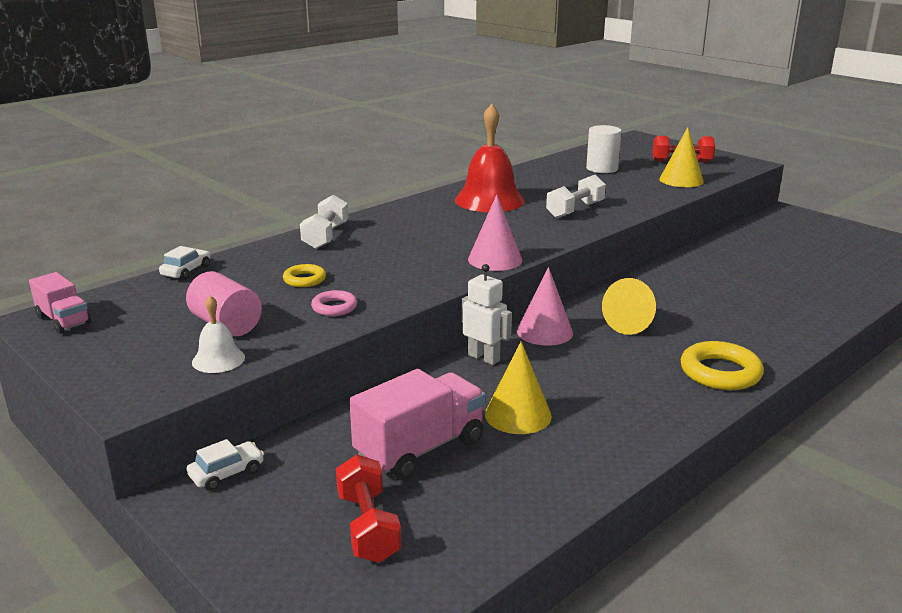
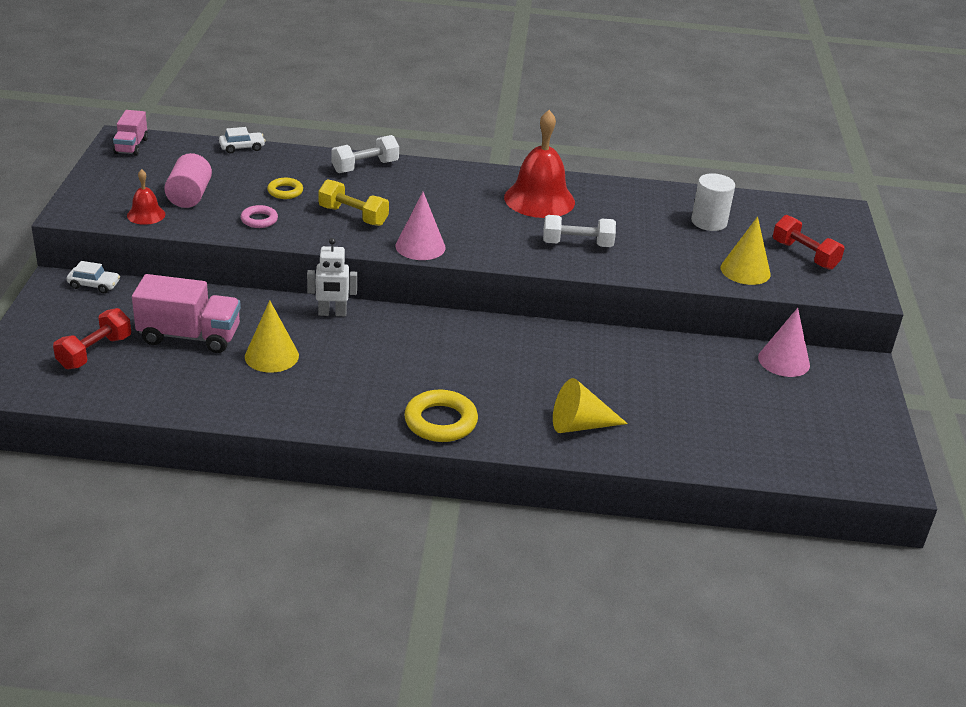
camera: 45 degrees right, 10 degrees up
white bell [192,295,245,373] -> red bell [127,169,165,225]
white robot [461,264,512,365] -> white robot turned 90 degrees clockwise [307,238,357,316]
pink cone [517,267,573,346] -> pink cone moved to [758,308,810,377]
yellow cone [602,278,656,335] -> yellow cone moved to [553,378,628,433]
none -> yellow dumbbell [319,179,389,226]

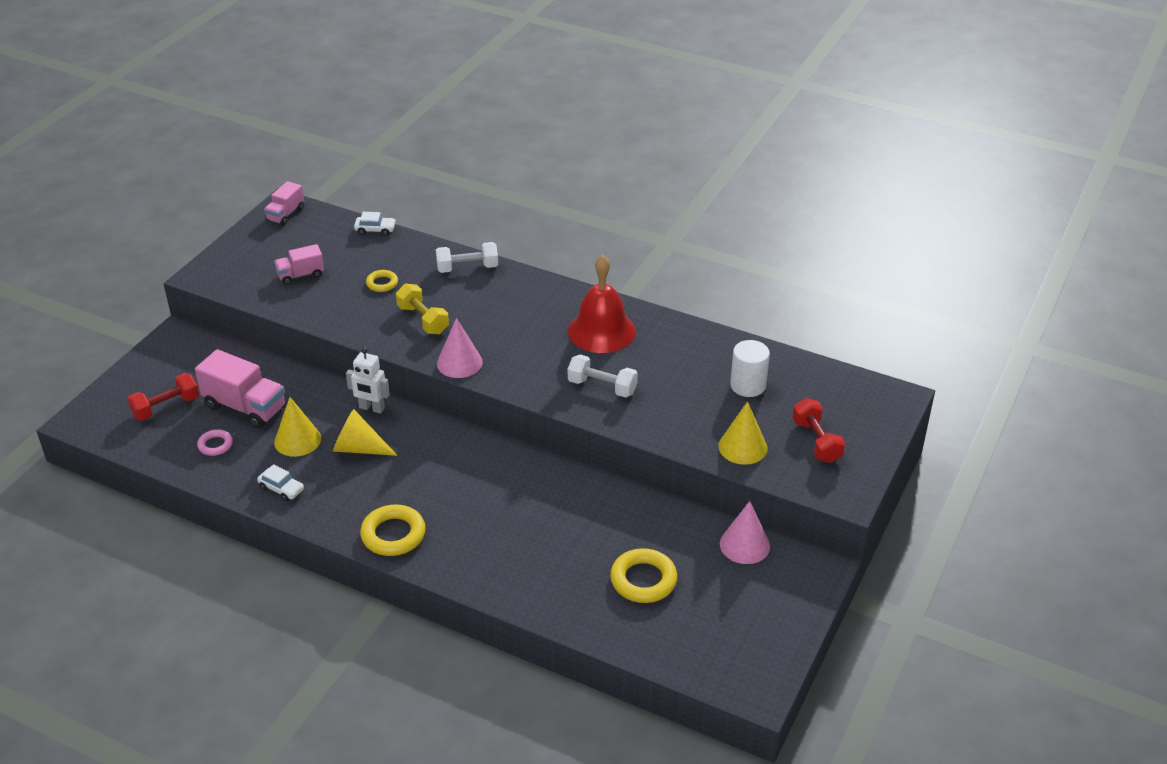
camera: 25 degrees right, 5 degrees up
white car [67,261,120,293] -> white car moved to [257,464,304,501]
red bell [127,169,165,225] -> none
pink cylinder [164,153,212,208] -> pink truck [274,244,324,285]
pink ring [241,205,278,228] -> pink ring moved to [197,429,233,456]
yellow cone [553,378,628,433] -> yellow cone moved to [333,409,398,456]
none -> yellow ring [610,548,677,603]

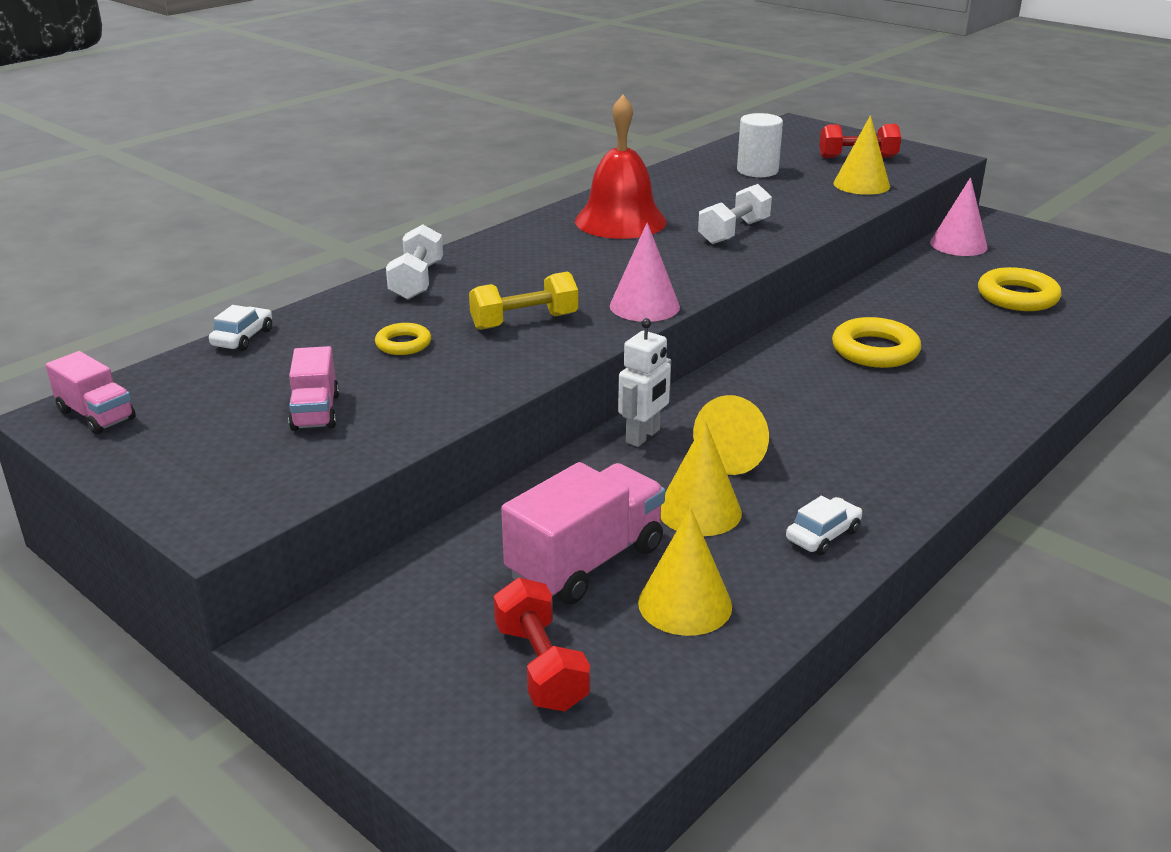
camera: 75 degrees left, 10 degrees down
pink ring [197,429,233,456] -> yellow cone [638,507,732,636]
yellow ring [360,505,426,556] -> yellow ring moved to [832,317,921,368]

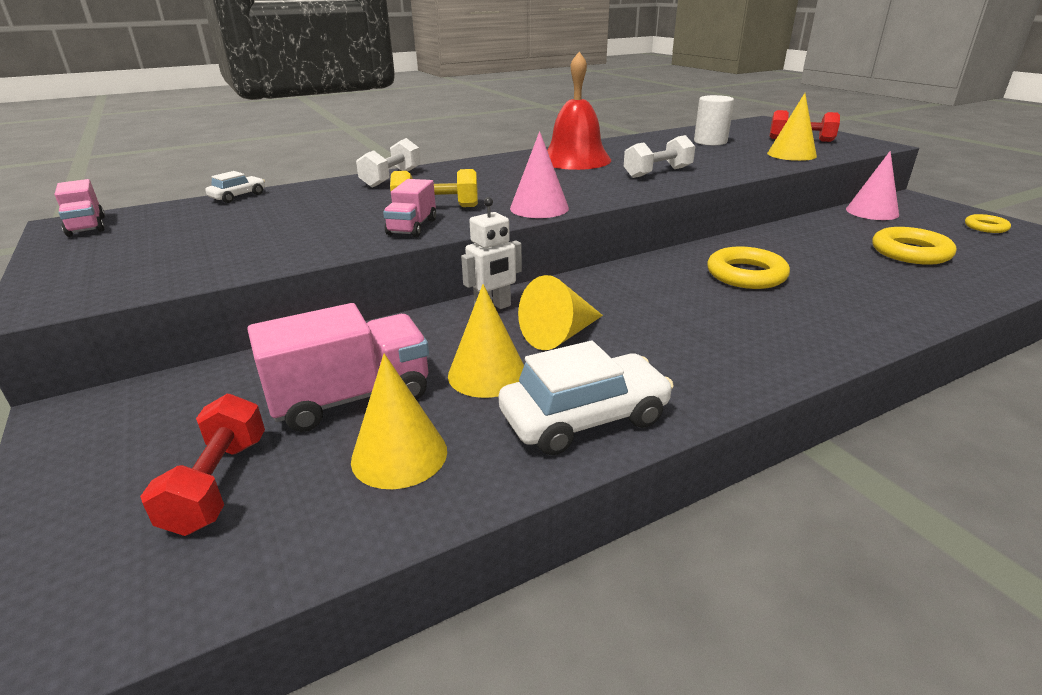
camera: 20 degrees right, 0 degrees up
pink truck [288,346,339,431] -> pink truck moved to [383,179,436,237]
yellow ring [375,323,431,355] -> yellow ring moved to [965,214,1011,233]
white car [786,496,862,555] -> white car [499,341,674,455], size x1.91

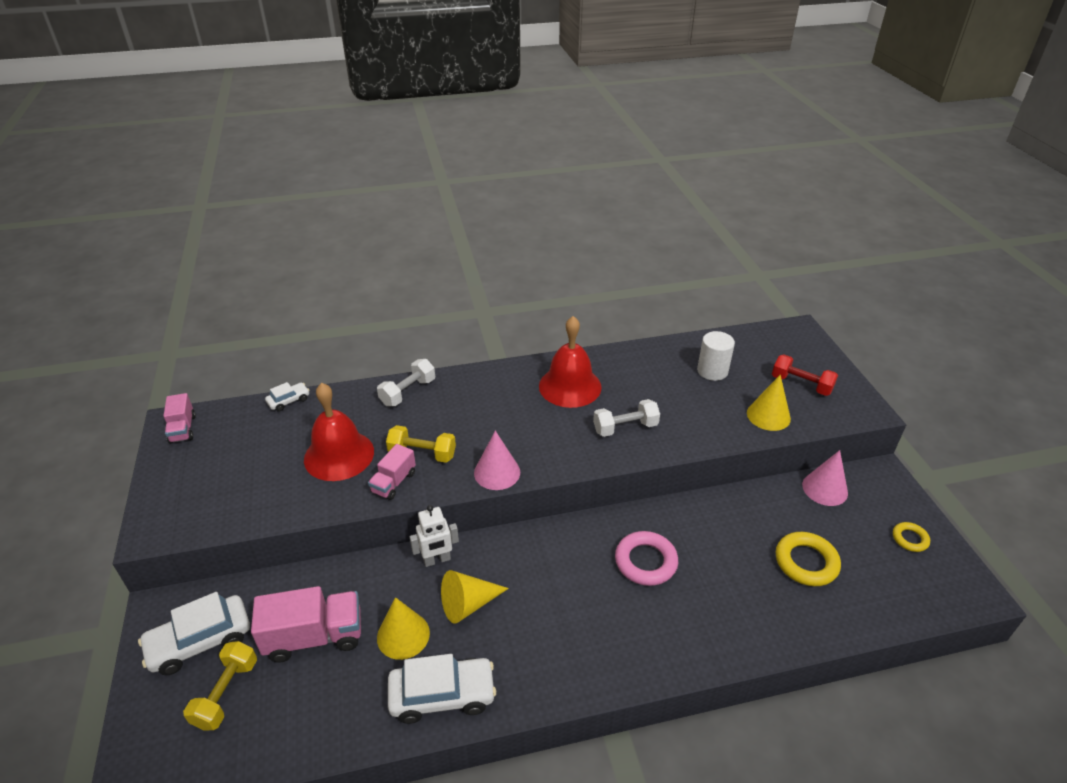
camera: 15 degrees right, 10 degrees up
red dumbbell [140,394,265,536] -> yellow dumbbell [183,641,257,730]
yellow cone [351,353,447,489] -> none
yellow ring [707,247,790,289] -> pink ring [615,531,678,586]
none -> white car [138,592,250,675]
none -> red bell [304,383,374,481]

